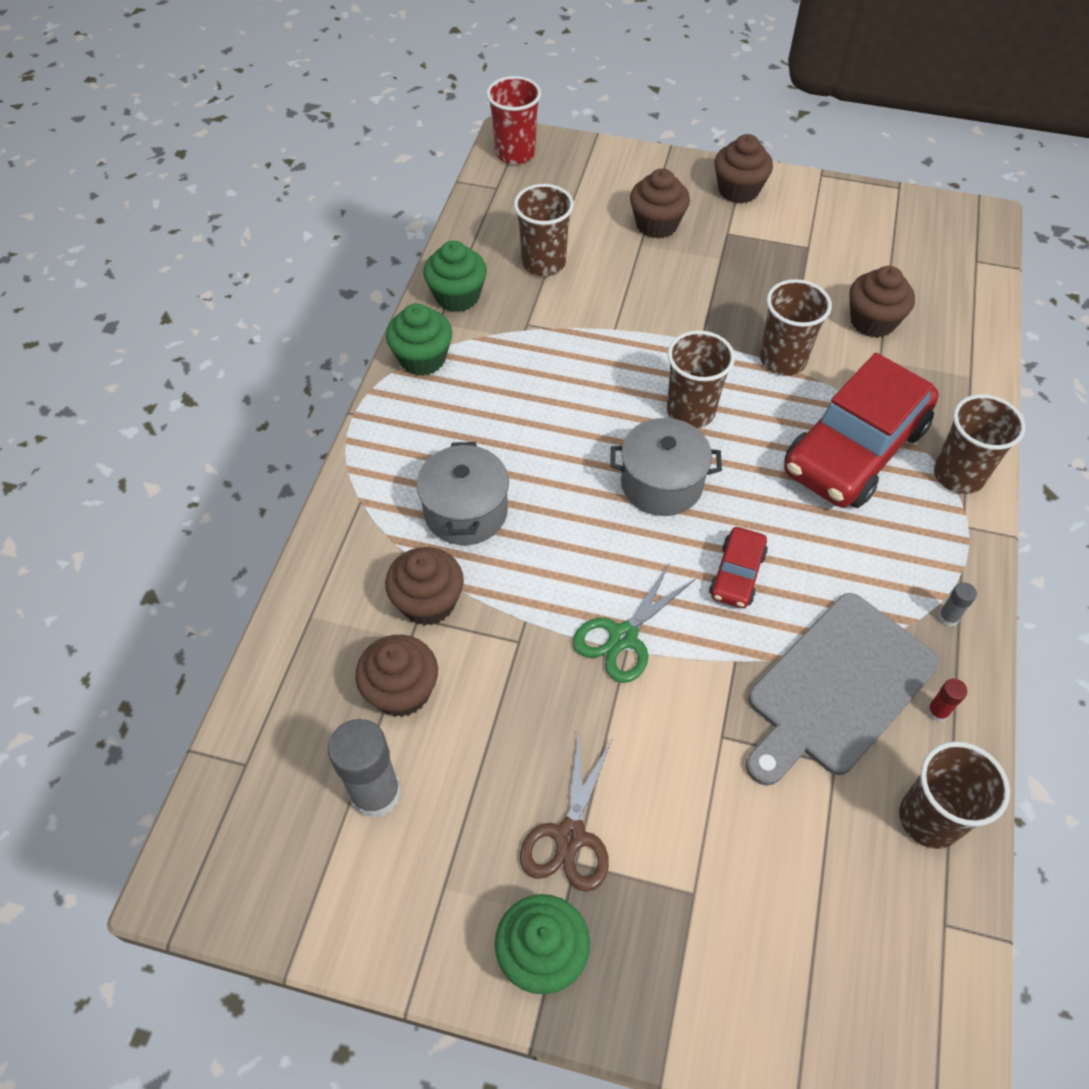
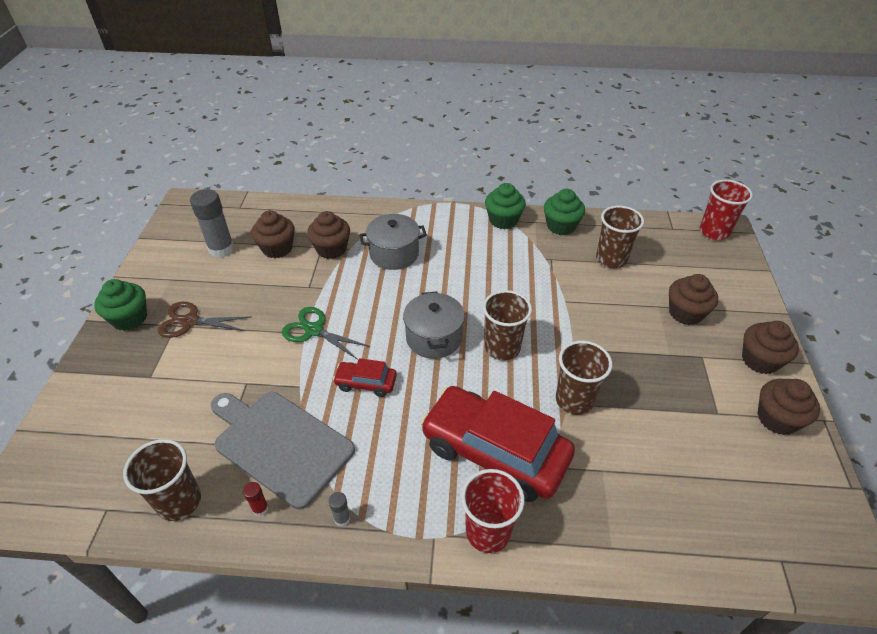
camera: 80 degrees right, 10 degrees down
brown cupcake [849,266,915,338] -> brown cupcake moved to [757,379,820,435]
brown cup [934,394,1025,494] -> red cup [461,469,525,553]

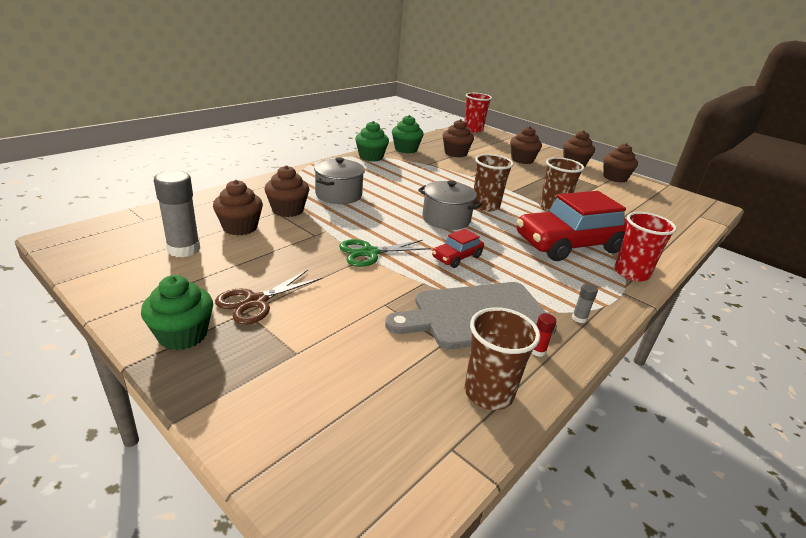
camera: 55 degrees left, 15 degrees down
brown cup [596,206,644,268] -> brown cupcake [443,119,474,157]

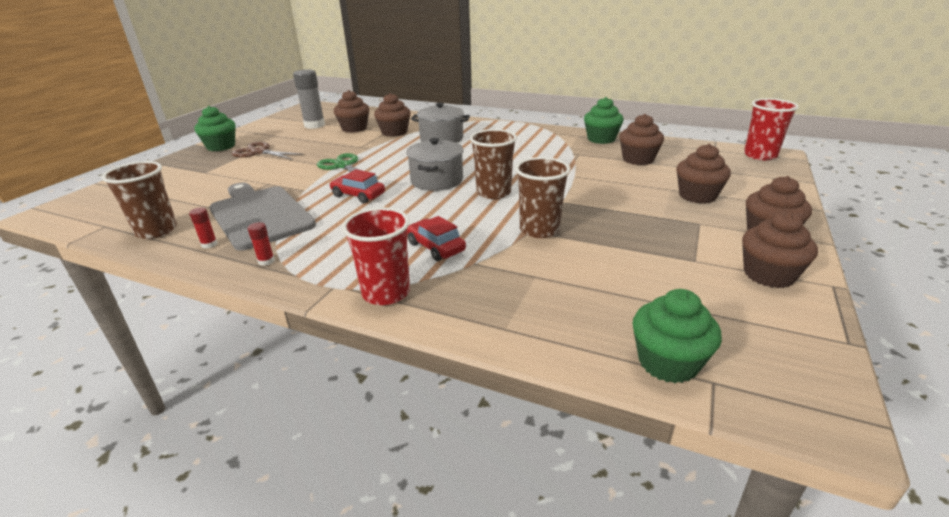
camera: 75 degrees right, 0 degrees up
green cupcake [355,121,389,162] -> green cupcake moved to [632,289,722,383]
red car [516,191,628,261] -> red car [407,216,466,261], size x0.45
grey glue stick [572,284,598,323] -> red glue stick [248,222,275,266]

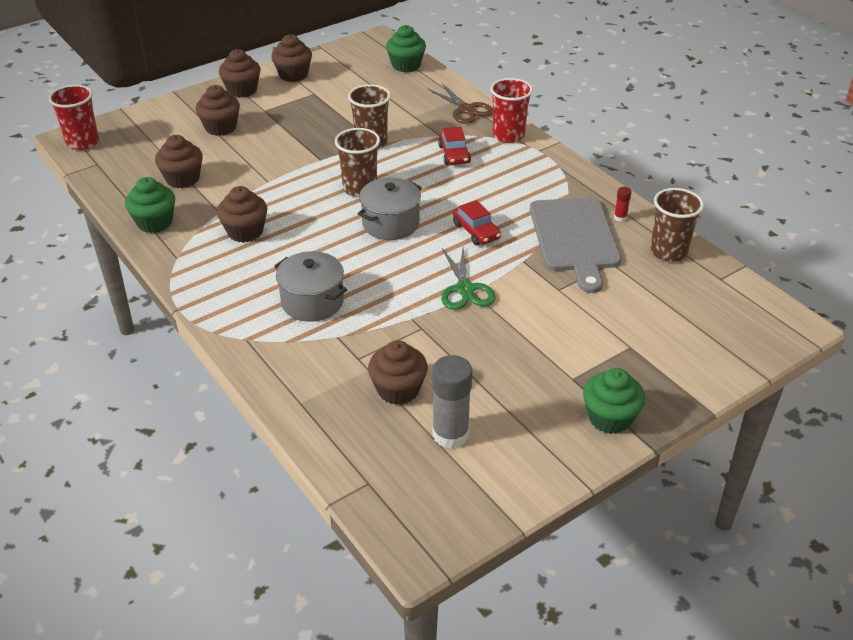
camera: 150 degrees left, 10 degrees up
brown scissors [232,142,304,159] -> brown scissors moved to [428,83,493,124]
red glue stick [248,222,275,266] -> none
brown cupcake [374,93,411,137] -> brown cupcake moved to [217,186,267,243]

